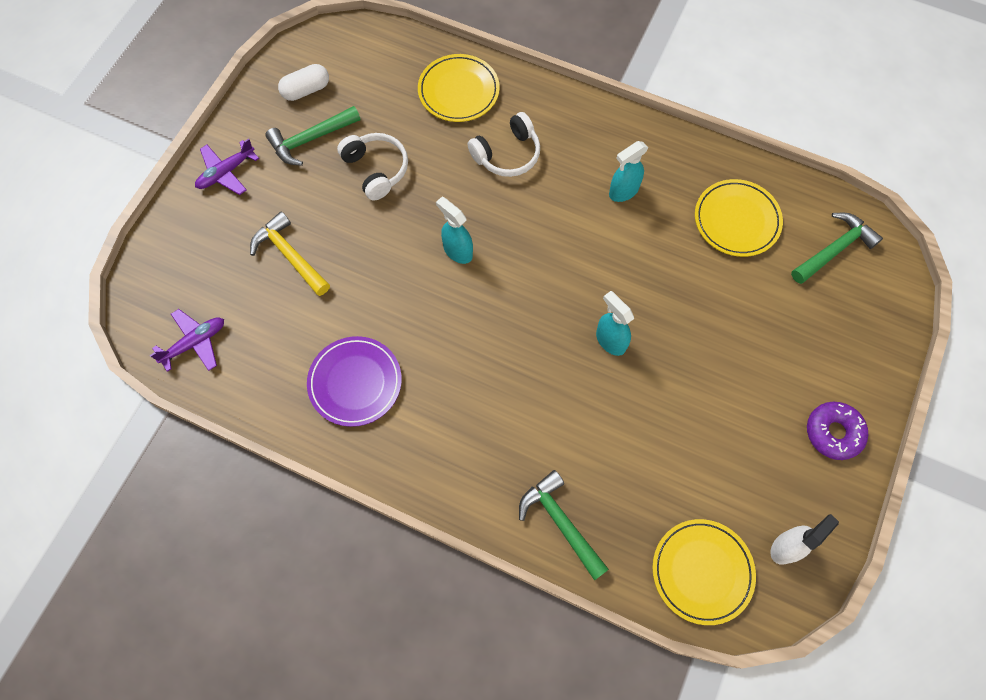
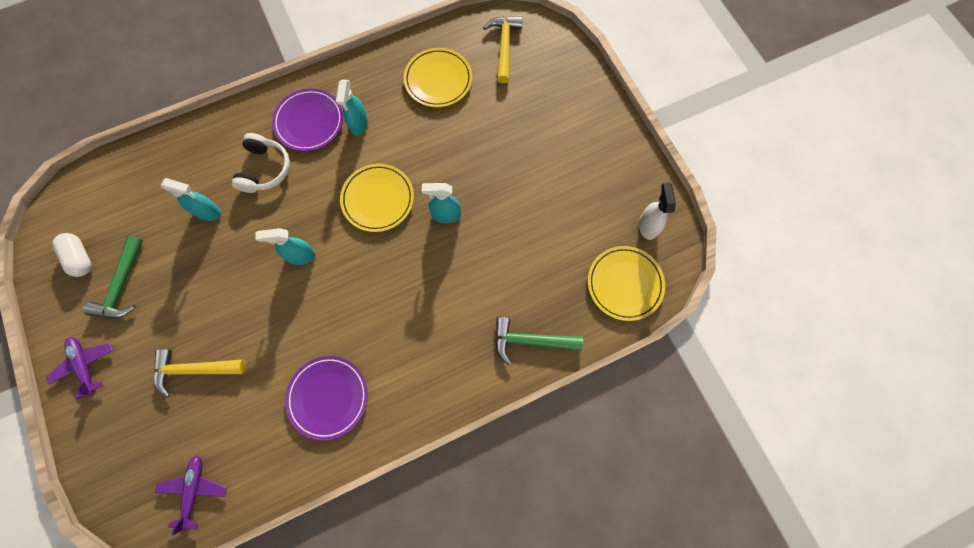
camera: 50 degrees left, 5 degrees up
purple plane [195,138,259,195] -> purple plane turned 150 degrees clockwise [46,337,113,399]
white capsule [278,64,329,101] -> white capsule turned 45 degrees counterclockwise [52,233,92,277]
white headphones [337,133,408,200] -> none
yellow plate [418,54,500,122] -> yellow plate moved to [340,164,414,232]
green hammer [791,213,883,284] -> yellow hammer [483,16,523,83]
purple donut [807,402,868,460] -> none
none -> turquoise spray bottle [161,178,221,221]
none -> purple plate [272,89,343,151]

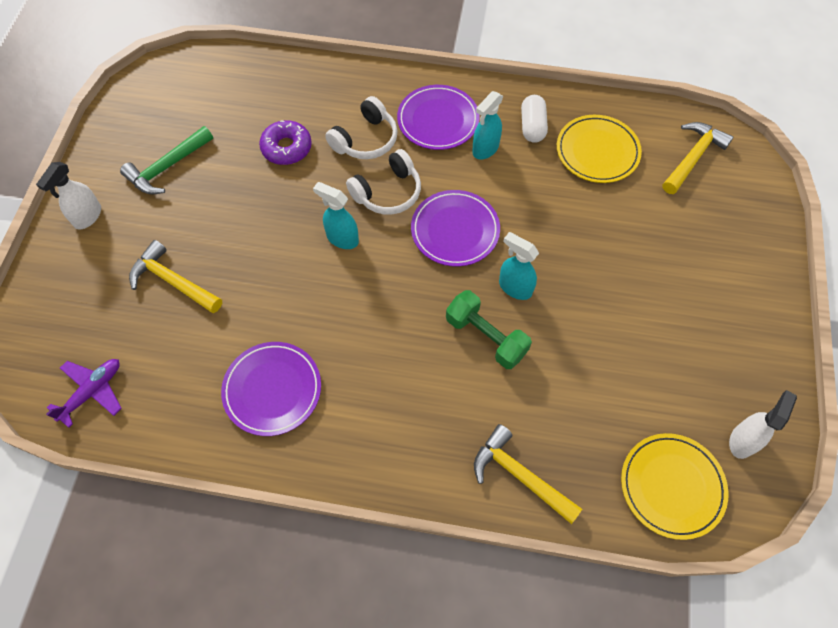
camera: 35 degrees right, 10 degrees down
purple plane [46,337,113,399] -> white spray bottle [36,162,101,229]
white capsule [52,233,92,277] -> white capsule moved to [521,95,548,143]
turquoise spray bottle [161,178,221,221] -> purple donut [259,120,312,165]
yellow plate [340,164,414,232] -> purple plate [411,190,500,267]
green hammer [495,317,583,365] -> yellow hammer [474,424,582,524]
none -> white headphones [346,149,421,215]
none -> green dumbbell [446,290,532,369]

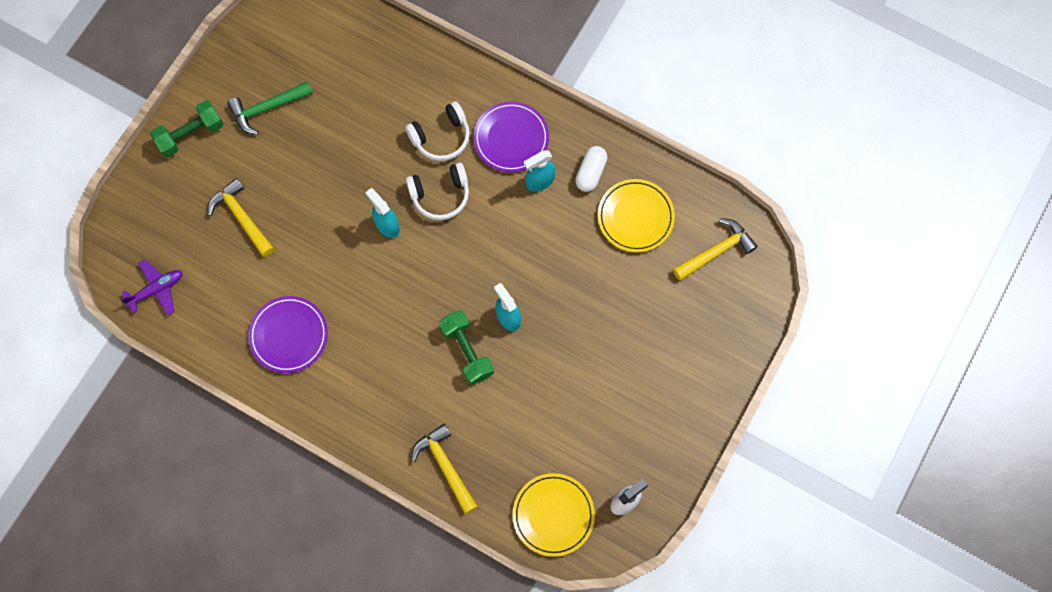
camera: 20 degrees right, 10 degrees up
white spray bottle [36,162,101,229] -> green dumbbell [150,100,223,157]
purple donut [259,120,312,165] -> none
purple plate [411,190,500,267] -> none

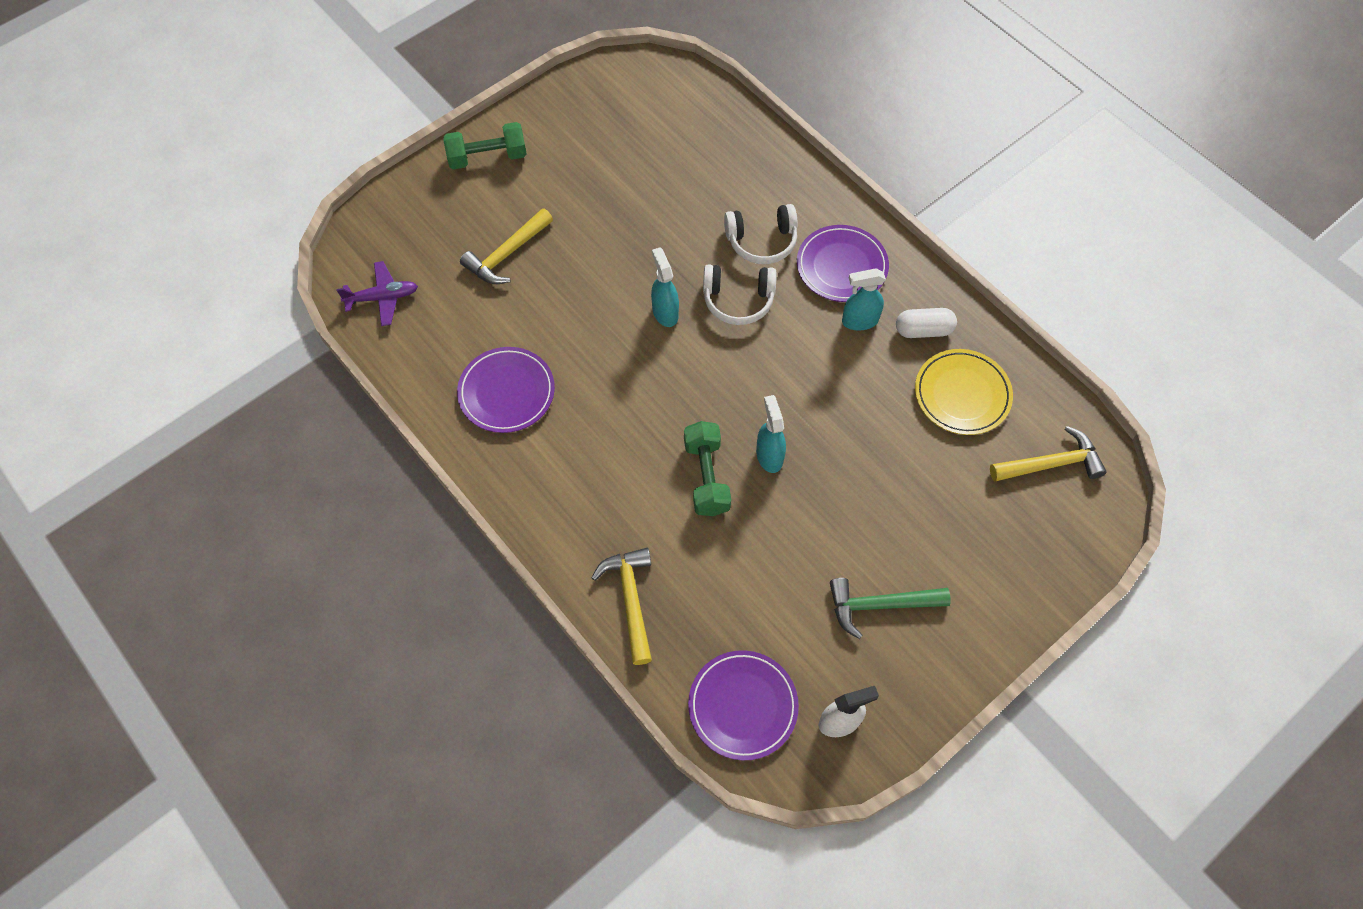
camera: 20 degrees right, 10 degrees down
yellow hammer [208,178,274,257] -> yellow hammer turned 120 degrees counterclockwise [460,208,553,284]
green hammer [227,81,313,135] -> green hammer moved to [830,578,951,639]
yellow plate [512,473,595,557] -> purple plate [688,650,799,761]
white capsule [575,146,607,192] -> white capsule turned 45 degrees clockwise [896,308,957,338]

